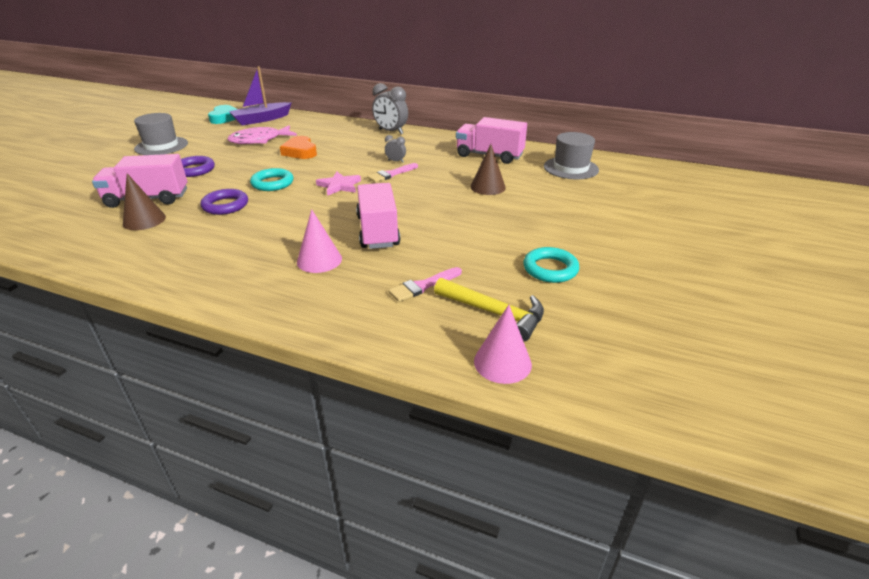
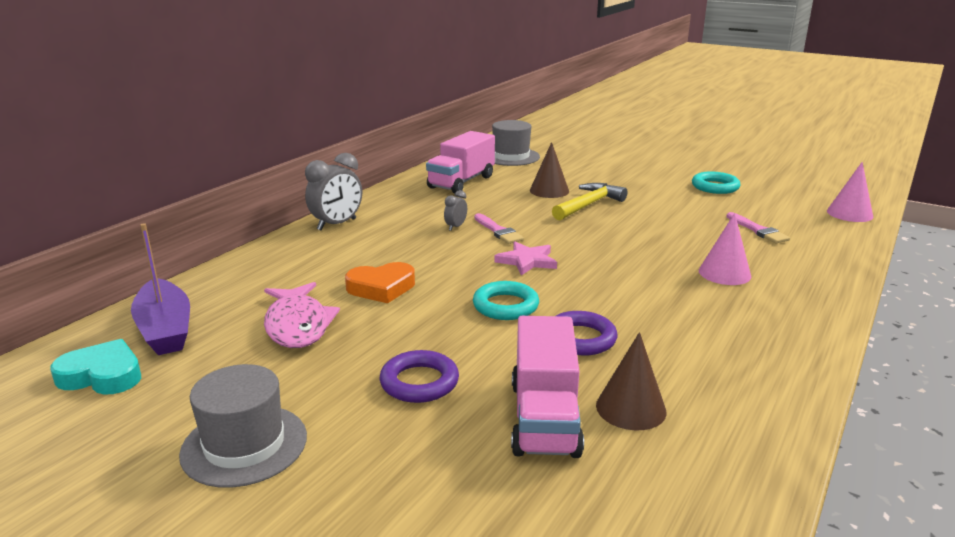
camera: 80 degrees left, 10 degrees down
pink truck [356,183,400,249] -> none
yellow hammer [434,278,544,342] -> yellow hammer moved to [552,183,628,221]

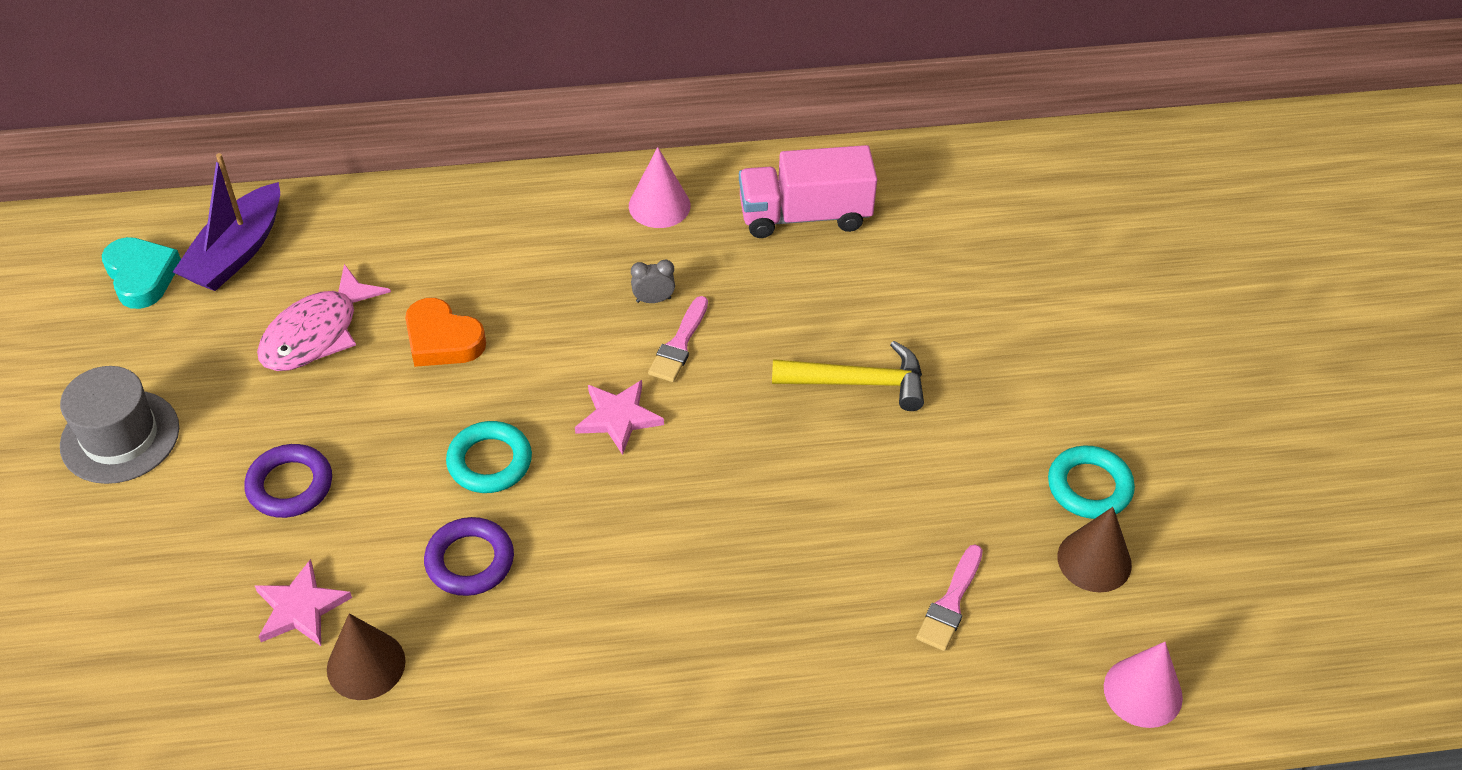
camera: 50 degrees right, 25 degrees up
grey clock [305,153,362,230] -> none
grey hat [492,120,540,166] -> none
pink truck [511,316,584,458] -> pink star [255,559,352,646]
brown cone [530,142,569,198] -> brown cone moved to [1057,507,1132,592]
pink cone [699,213,751,285] -> pink cone moved to [629,147,691,228]

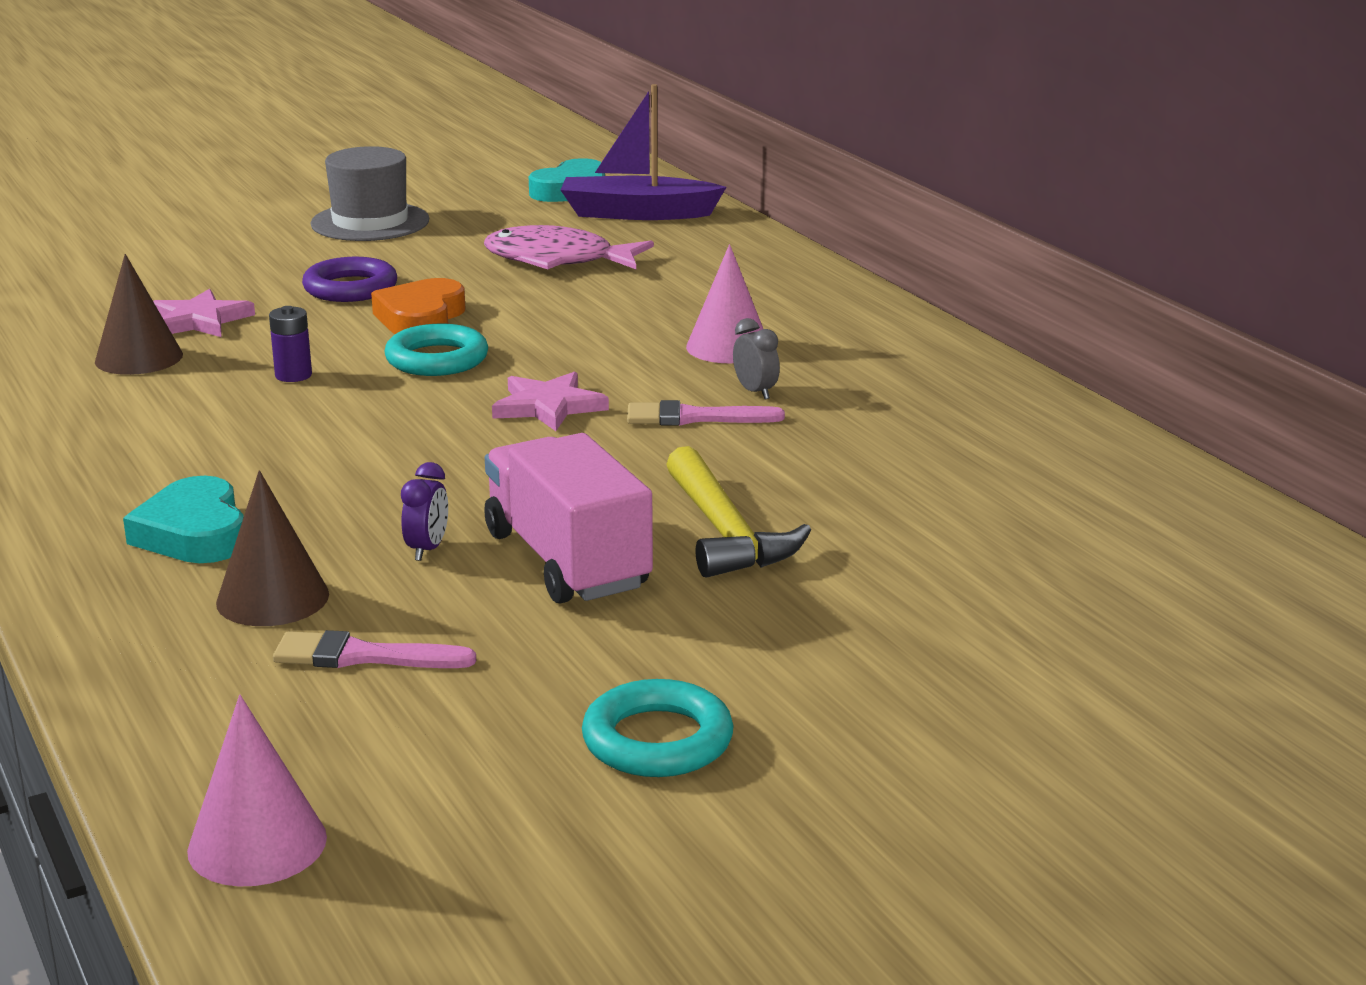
camera: 70 degrees right, 25 degrees down
orange heart [405,298,486,367] -> orange heart moved to [371,278,466,334]
purple ring [424,517,514,596] -> purple battery [269,306,312,382]
pink cone [629,147,691,228] -> pink cone moved to [686,244,763,363]
pink truck [739,145,877,238] -> pink truck moved to [484,433,653,604]
brown cone [1057,507,1132,592] -> brown cone moved to [216,470,329,626]
none -> turquoise heart [123,476,244,563]
none -> purple clock [401,462,448,561]

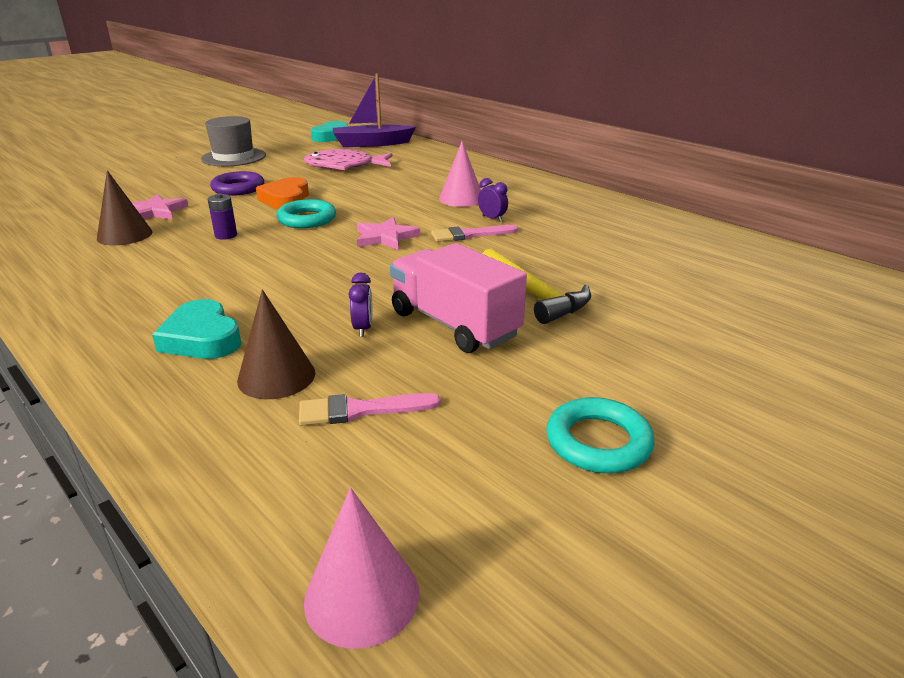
camera: 15 degrees left, 5 degrees up
grey clock [733,318,780,400] -> purple clock [478,178,508,222]

